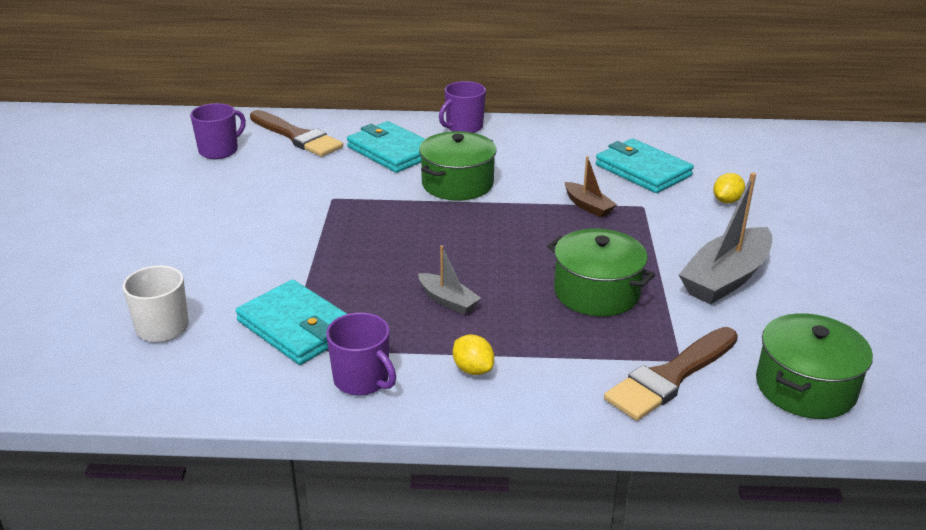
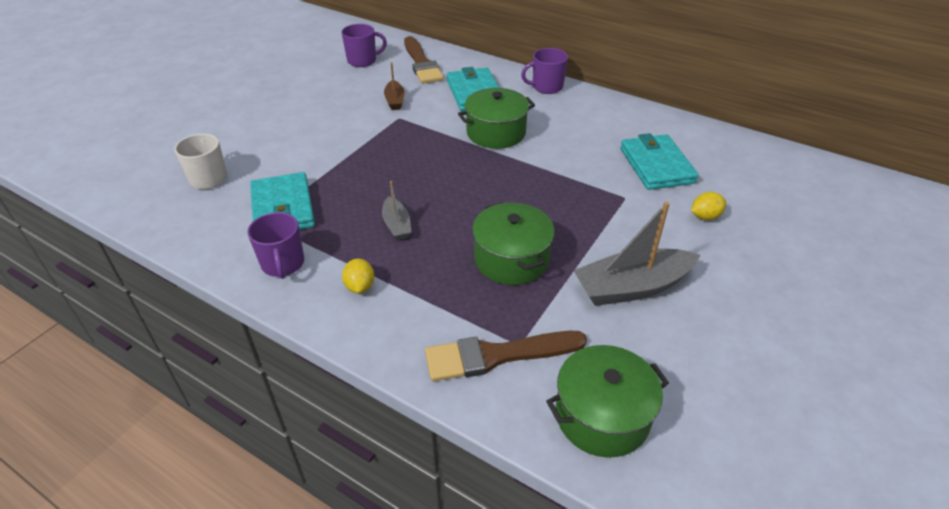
camera: 30 degrees right, 10 degrees up
brown boat [565,156,617,217] -> brown boat moved to [384,62,405,110]

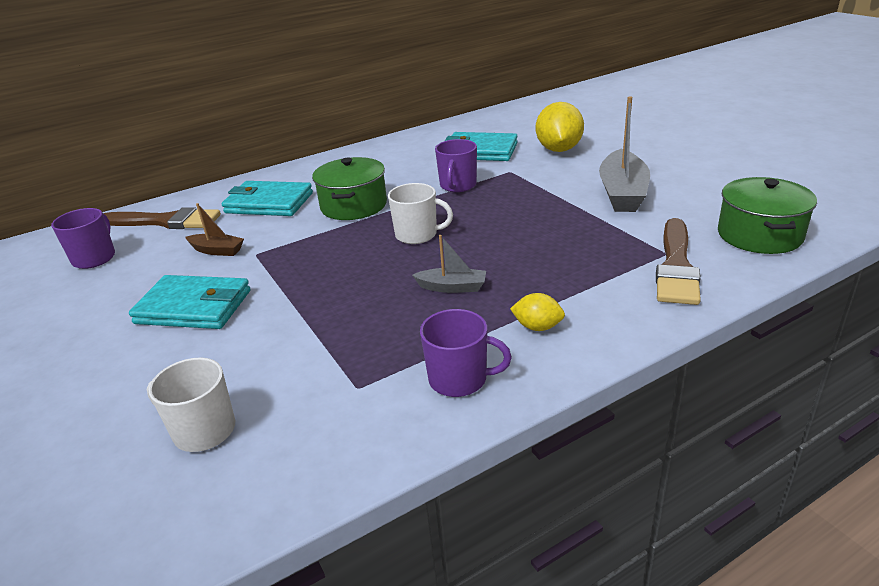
camera: 60 degrees left, 10 degrees down
turquoise wallet [250,172,315,230] -> turquoise wallet moved to [129,275,250,329]
green pot [472,202,555,285] -> none
purple mug [521,48,568,94] -> purple mug moved to [435,139,477,192]
yellow lemon [691,192,726,220] -> yellow lemon [536,102,584,152], size x1.97
none -> white mug [388,183,453,244]

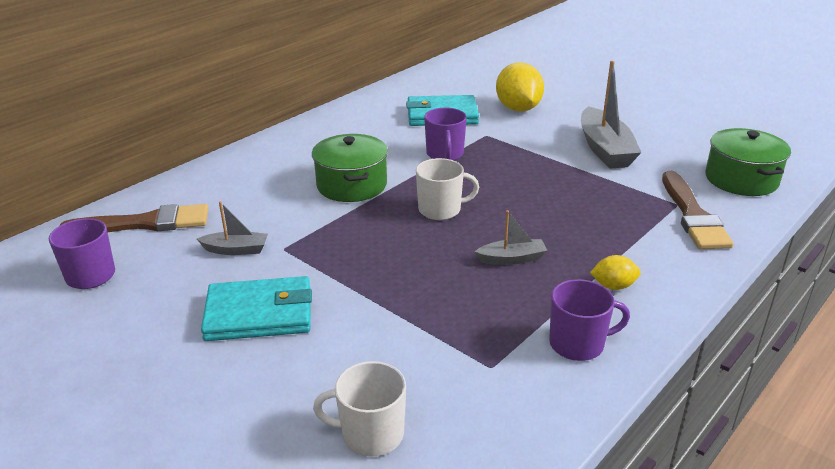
camera: 20 degrees left, 0 degrees up
brown boat [185,203,244,256] -> grey boat [197,201,268,255]
turquoise wallet [222,181,313,216] -> none

